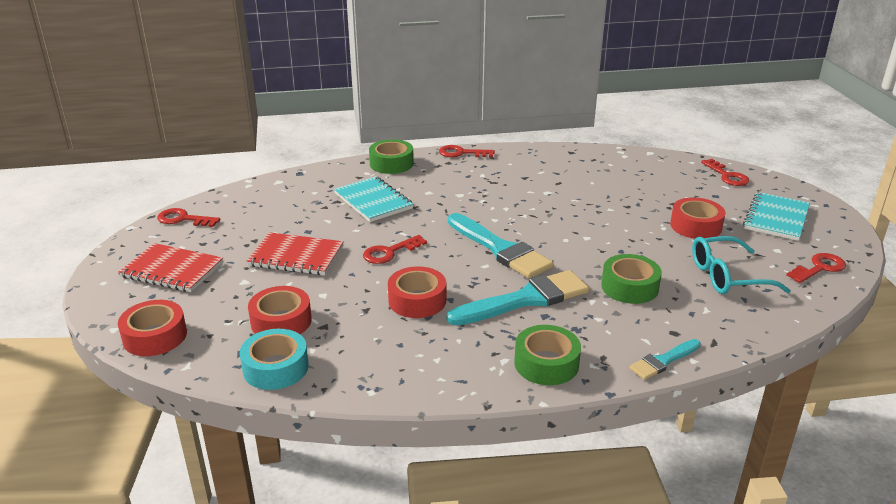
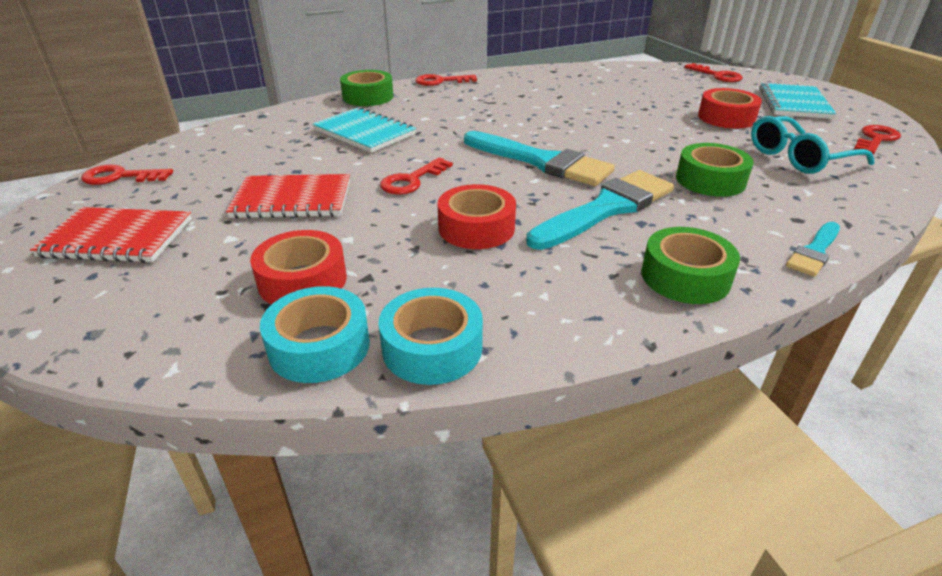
camera: 15 degrees left, 5 degrees up
red tape [118,300,187,356] -> none
none -> turquoise tape [378,288,483,385]

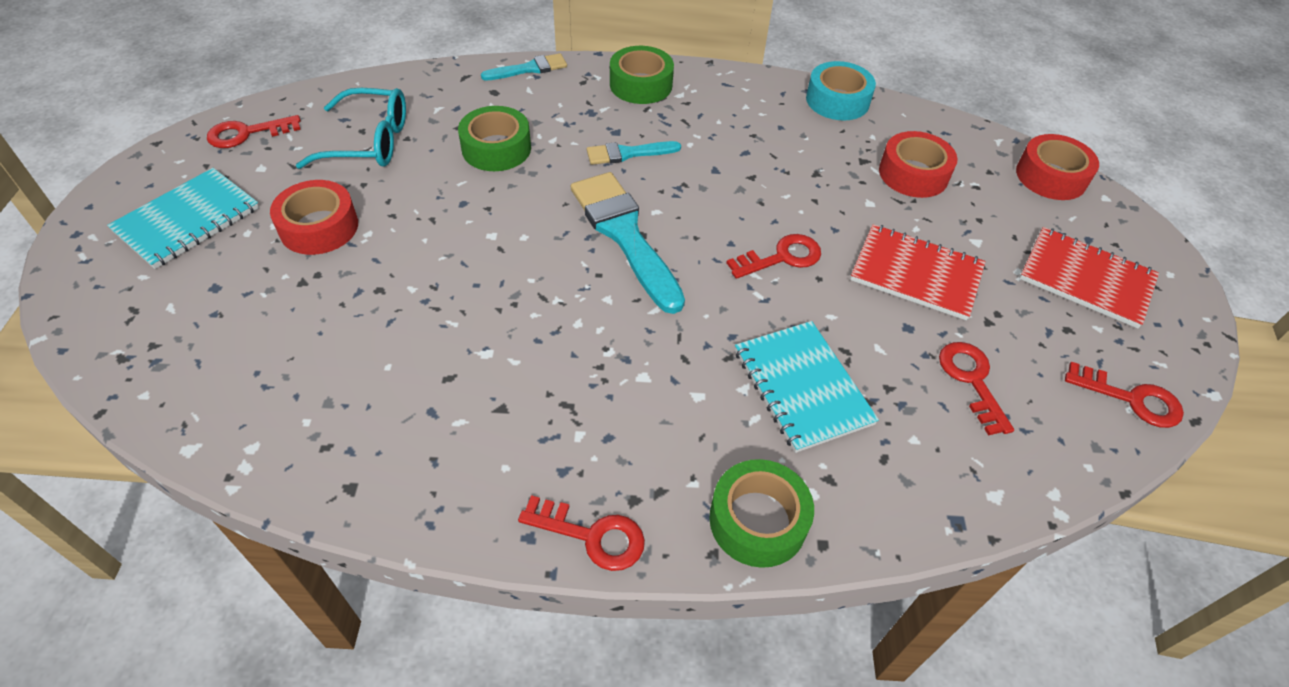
camera: 155 degrees left, 15 degrees up
turquoise tape [260,286,370,383] -> none
red tape [438,184,516,249] -> red tape moved to [1016,134,1099,200]
turquoise brush [526,170,674,250] -> turquoise brush [587,141,681,165], size x0.53
red key [685,63,743,82] -> red key moved to [939,342,1014,436]

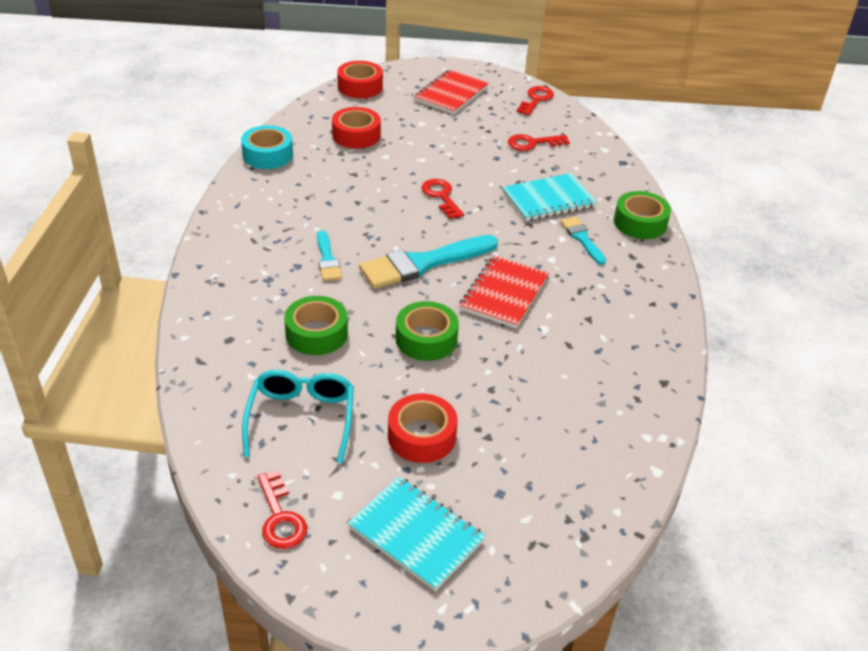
camera: 90 degrees left, 10 degrees down
turquoise brush [481,53,567,80] -> turquoise brush moved to [560,216,606,265]
red key [518,495,645,571] -> none
green tape [610,46,674,104] -> green tape moved to [396,301,459,361]
red notebook [850,224,986,320] -> red notebook moved to [459,255,549,329]

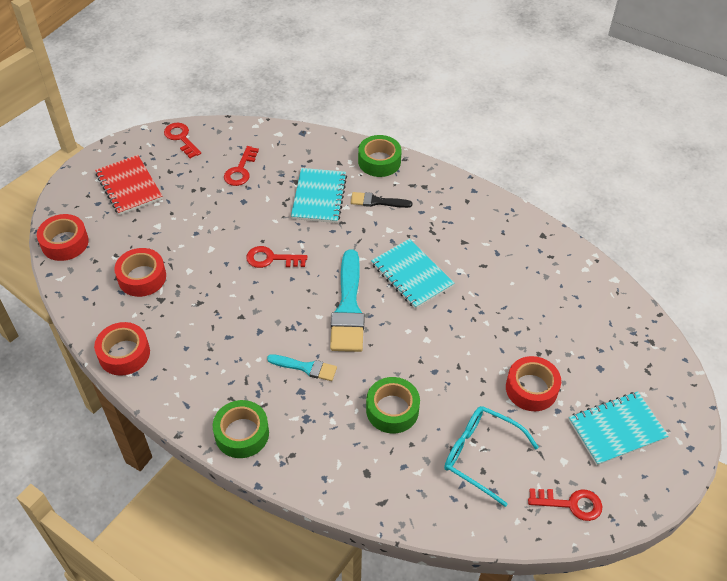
camera: 60 degrees left, 10 degrees up
turquoise tape [241,125,293,169] -> red tape [94,322,150,376]
green tape [396,301,459,361] -> green tape moved to [213,400,269,458]
red notebook [459,255,549,329] -> turquoise notebook [371,239,454,309]
turquoise brush [560,216,606,265] -> black brush [351,192,413,208]

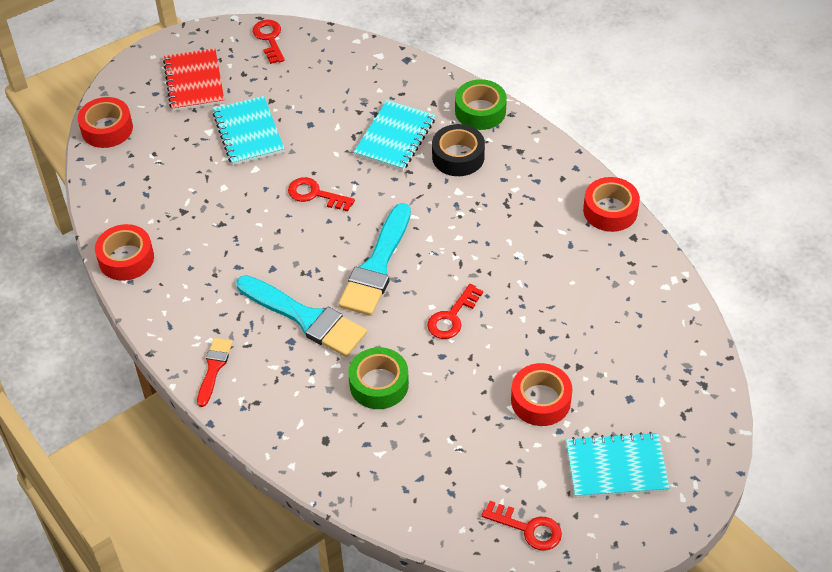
camera: 20 degrees right, 0 degrees up
red tape [114,248,166,297] -> red tape moved to [583,177,640,232]
green tape [213,400,269,458] -> red brush [197,338,233,407]
red key [224,146,259,186] -> red key moved to [427,284,483,339]
turquoise brush [267,354,337,381] -> turquoise brush [236,275,367,357], size x1.88
black brush [351,192,413,208] -> black tape [432,124,485,176]
turquoise notebook [371,239,454,309] -> turquoise notebook moved to [212,96,284,165]
turquoise glasses [444,406,539,507] -> none

